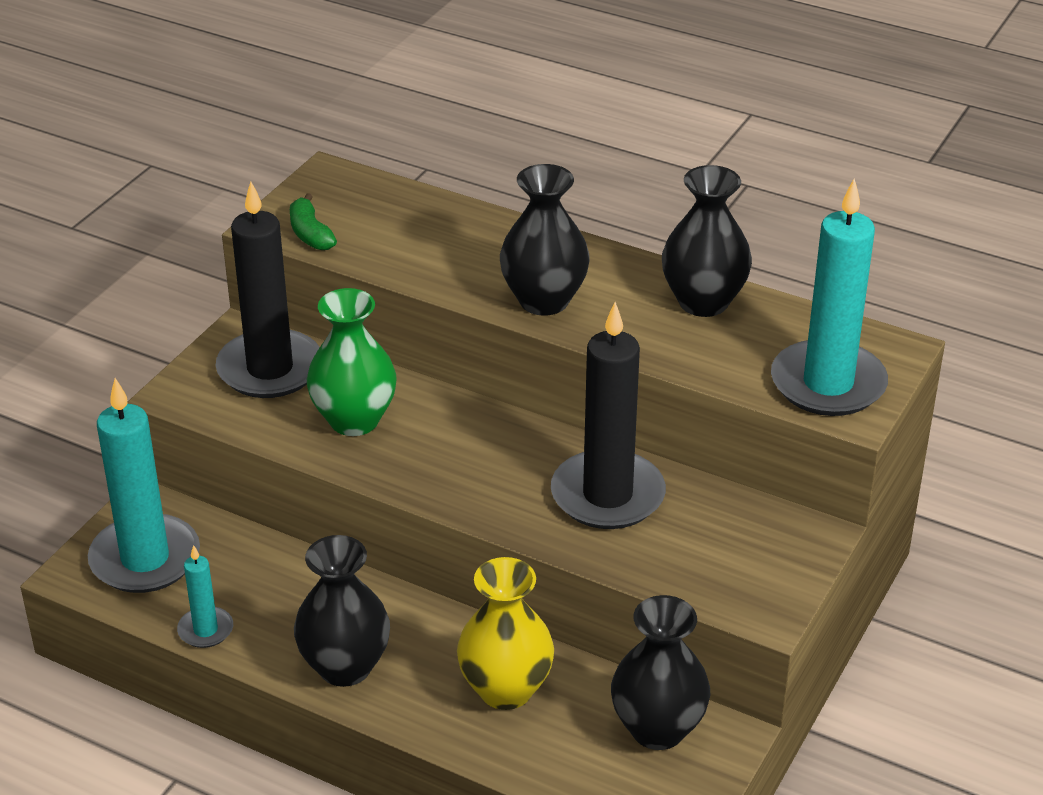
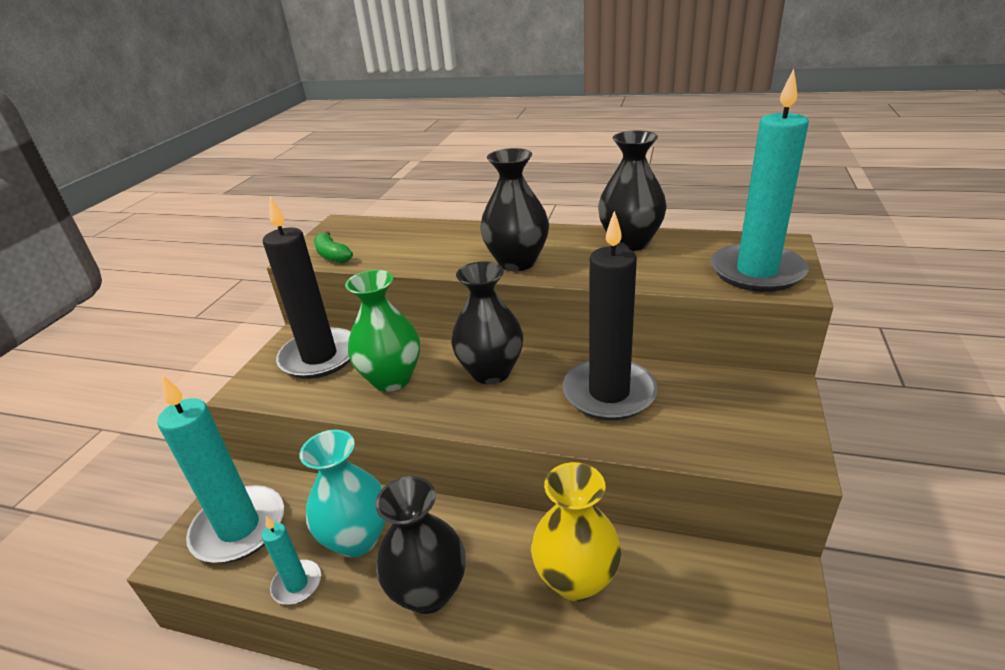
camera: 10 degrees left, 5 degrees down
black vase [611,595,710,750] -> black vase moved to [451,261,523,384]
none -> turquoise vase [299,430,386,557]

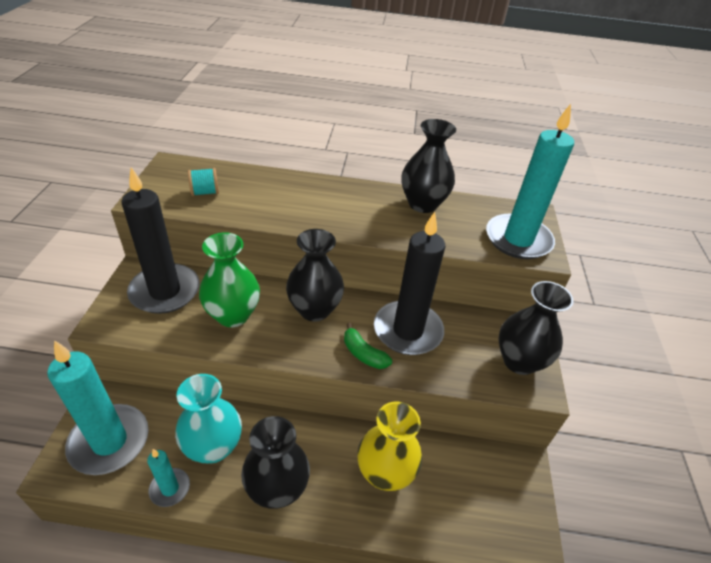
camera: 15 degrees left, 10 degrees up
green banana [314,231,353,263] -> green banana moved to [344,323,392,369]
black vase [480,148,549,271] -> black vase moved to [498,281,573,375]
none -> turquoise spool [188,168,219,196]

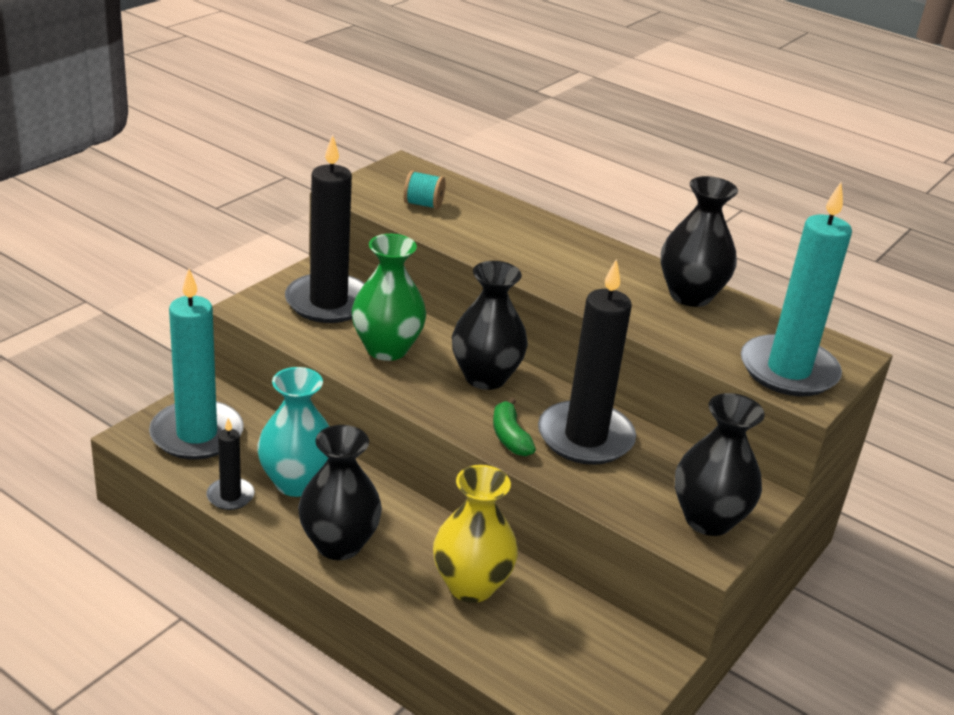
camera: 30 degrees right, 10 degrees down
turquoise candle [147,449,190,507] -> black candle [206,418,255,510]

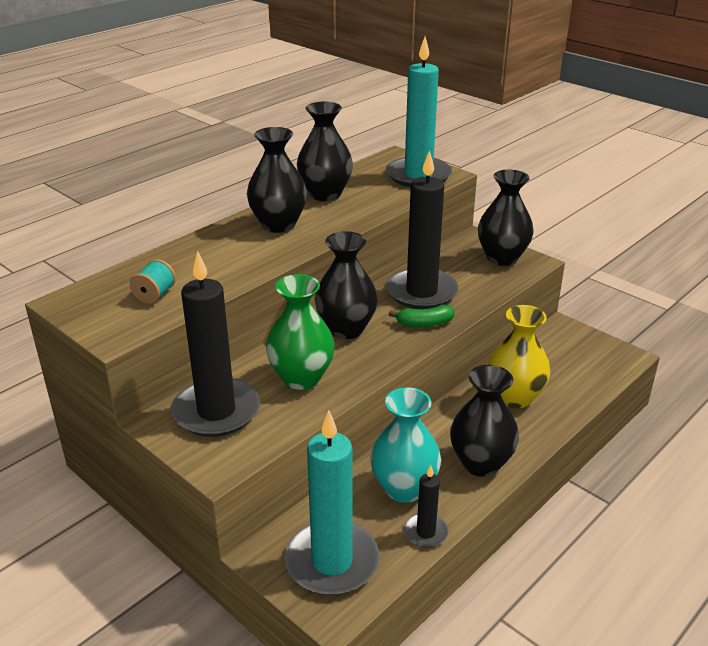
camera: 80 degrees left, 0 degrees up
none -> black vase [247,127,307,233]

